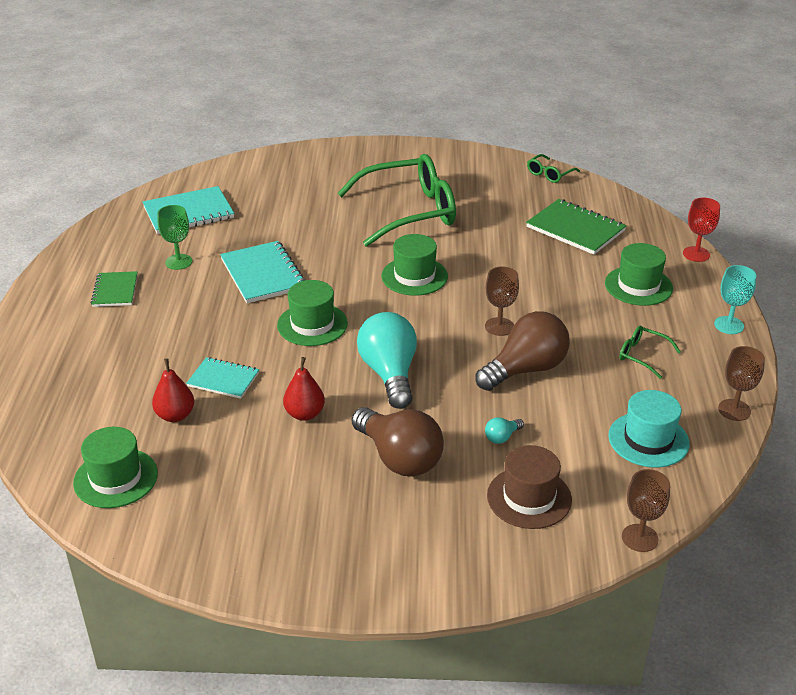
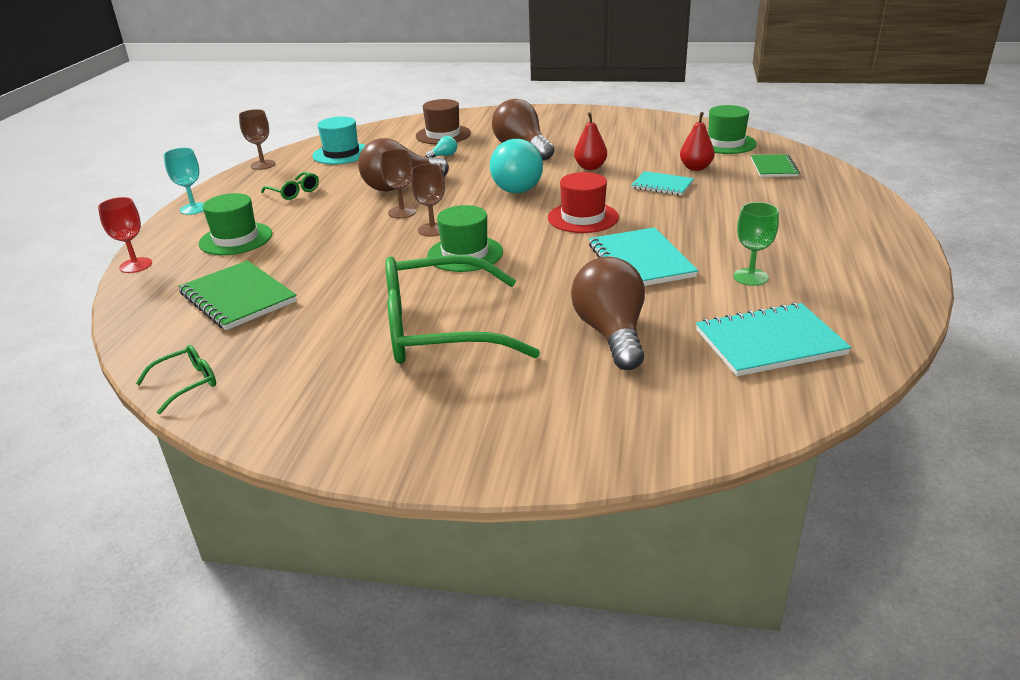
camera: 170 degrees left, 5 degrees down
green notebook [91,271,138,307] -> green notebook moved to [751,154,800,177]
green hat [277,280,348,346] -> red hat [548,172,619,233]
brown goblet [622,469,670,552] -> brown goblet moved to [411,164,445,237]
none -> brown light bulb [571,257,645,370]

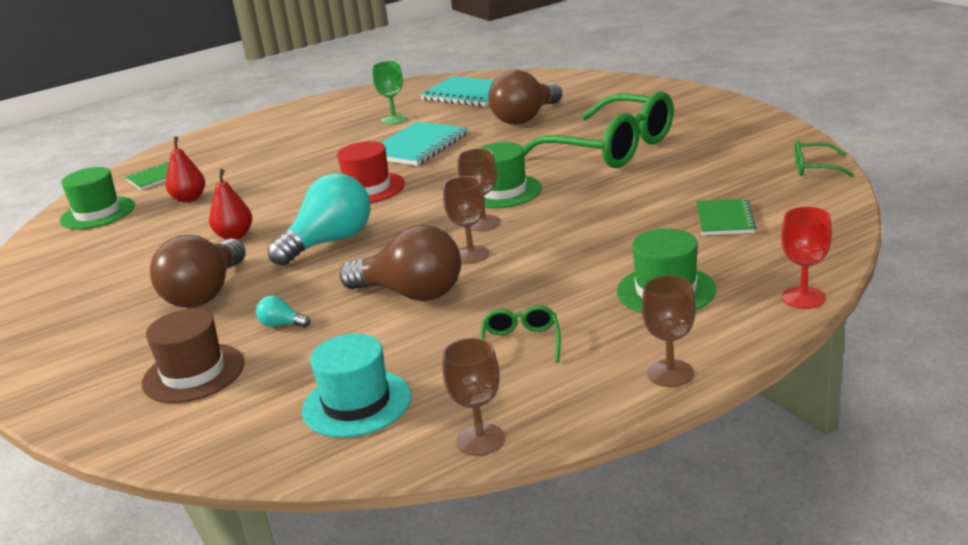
camera: 130 degrees left, 5 degrees down
turquoise goblet [164,148,204,215] -> brown goblet [642,276,696,387]
green notebook [178,260,297,330] -> green notebook [696,198,756,235], size x0.62
turquoise notebook [631,171,694,196] -> none

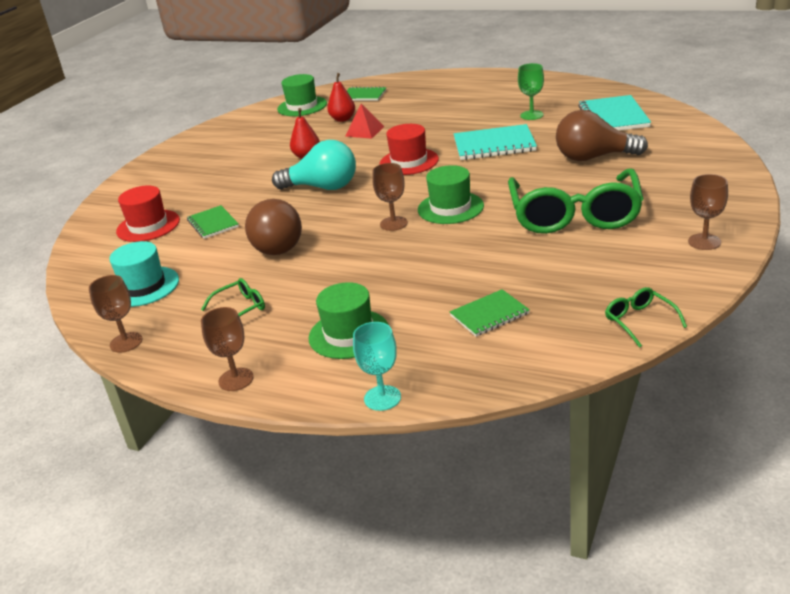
camera: 55 degrees right, 5 degrees up
brown hat [142,309,244,403] -> red hat [116,185,180,242]
brown light bulb [150,235,246,308] -> none
turquoise light bulb [256,296,310,328] -> green notebook [187,205,239,239]
brown goblet [443,176,489,264] -> brown goblet moved to [688,174,728,250]
red goblet [781,207,832,309] -> turquoise goblet [353,322,401,411]
none -> red pyramid [345,104,385,139]

